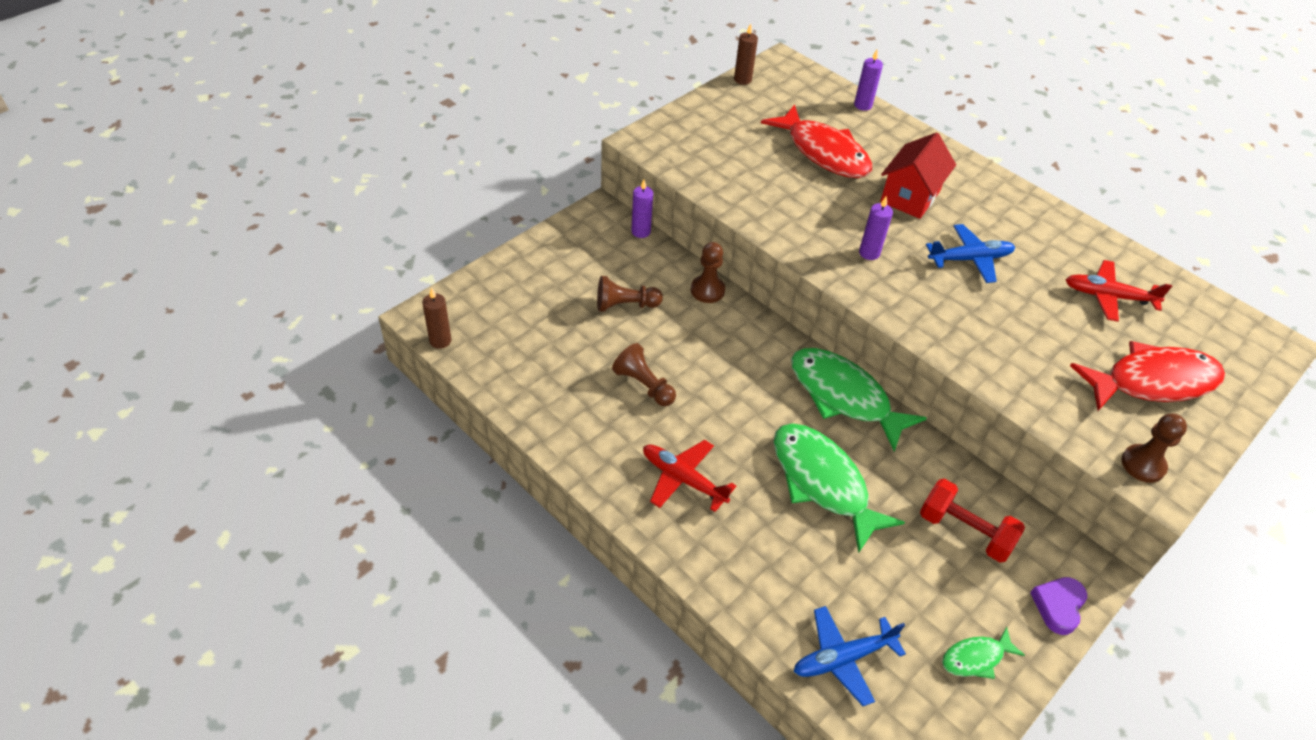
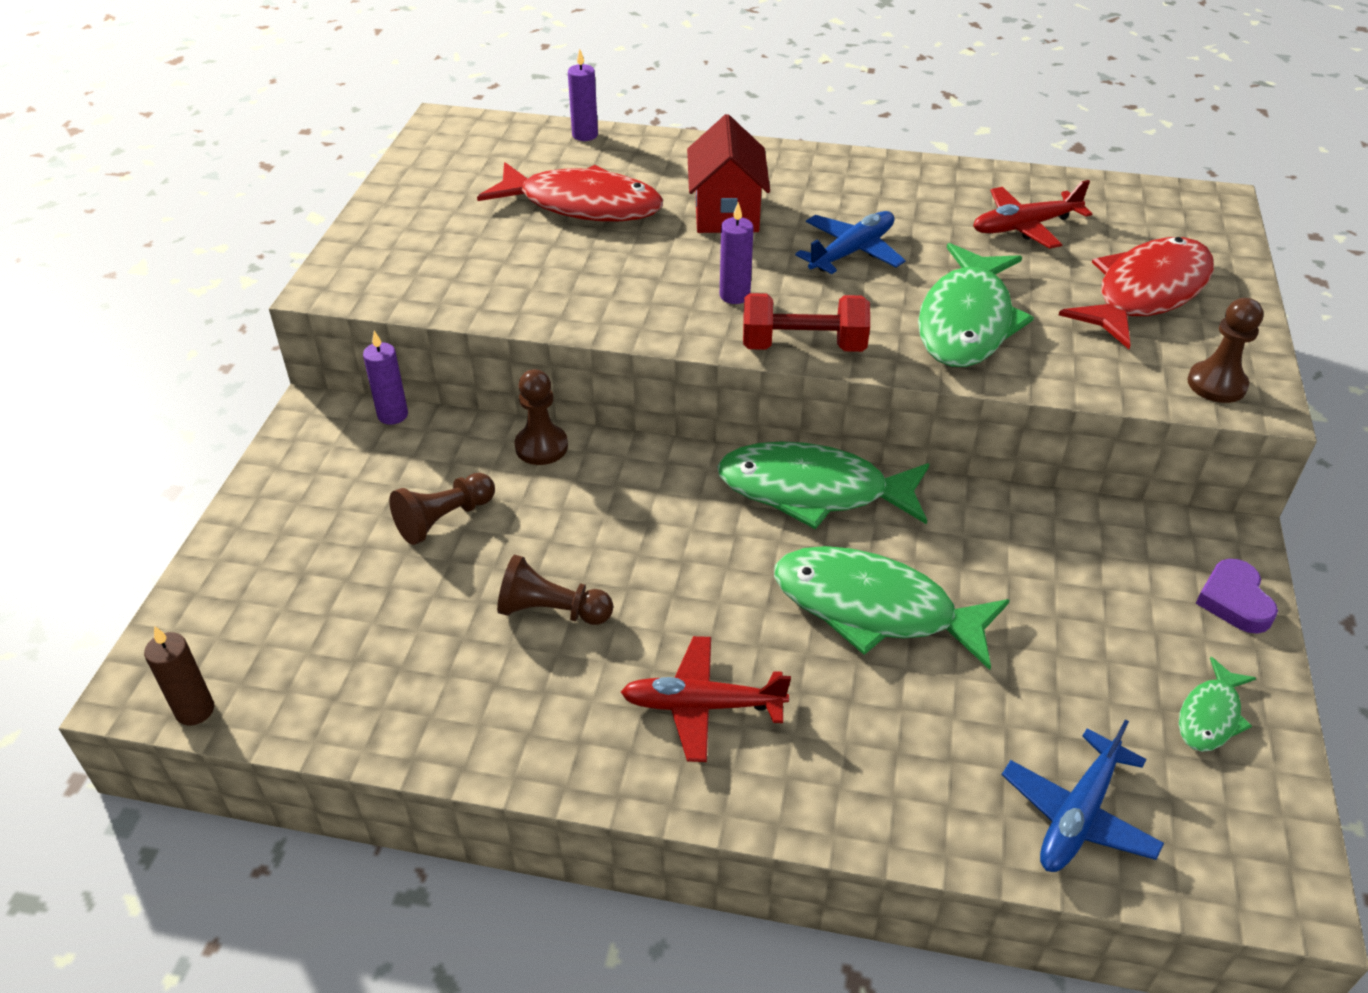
camera: 30 degrees left, 5 degrees down
brown candle [734,23,758,85] -> none
red dumbbell [920,479,1025,563] -> red dumbbell moved to [743,293,870,352]
none -> green fish [918,243,1034,367]

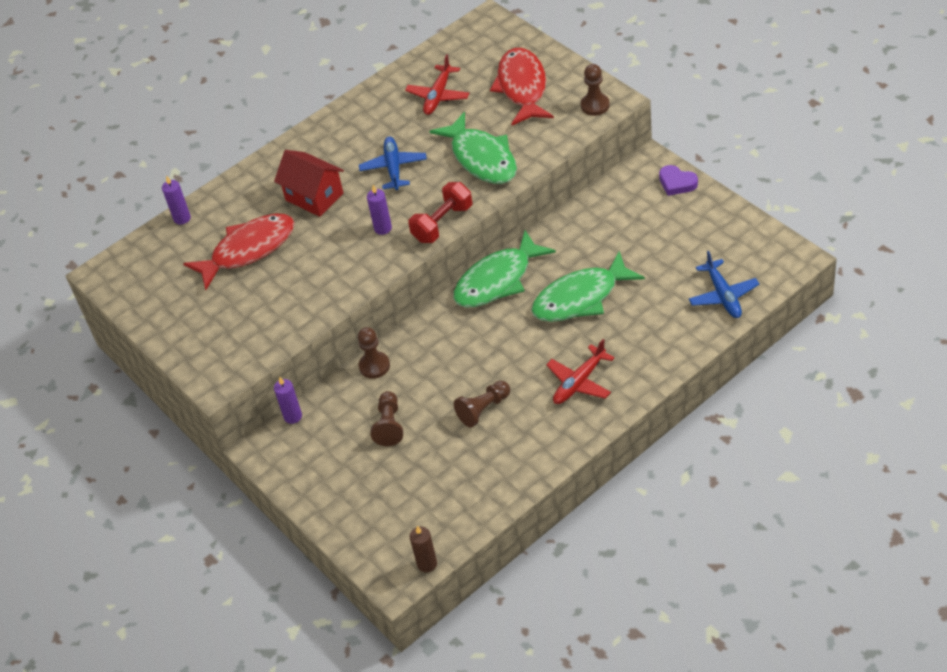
camera: 45 degrees left, 5 degrees up
green fish [1179,657,1256,752] -> none

